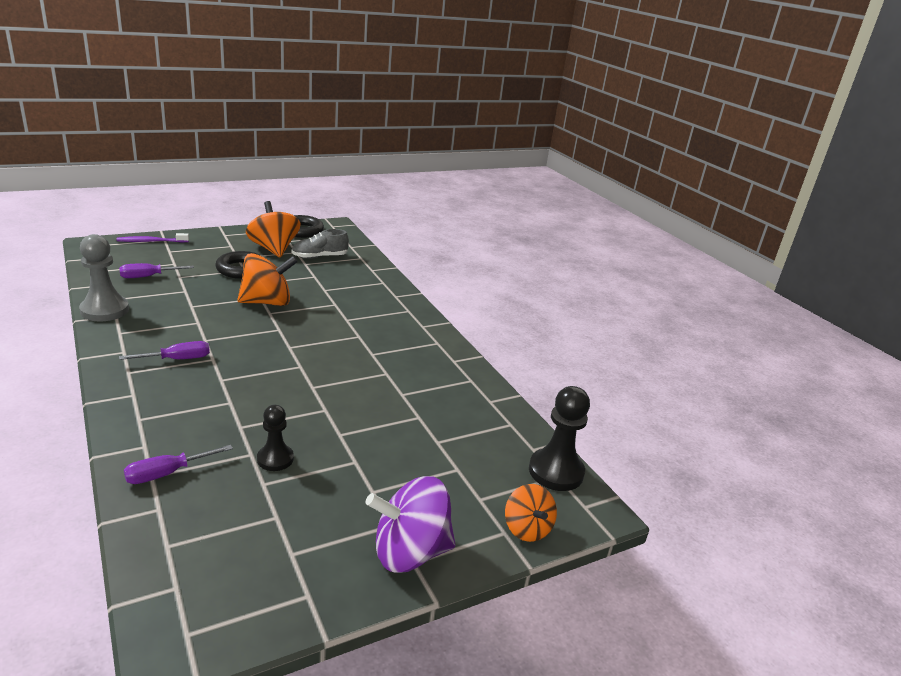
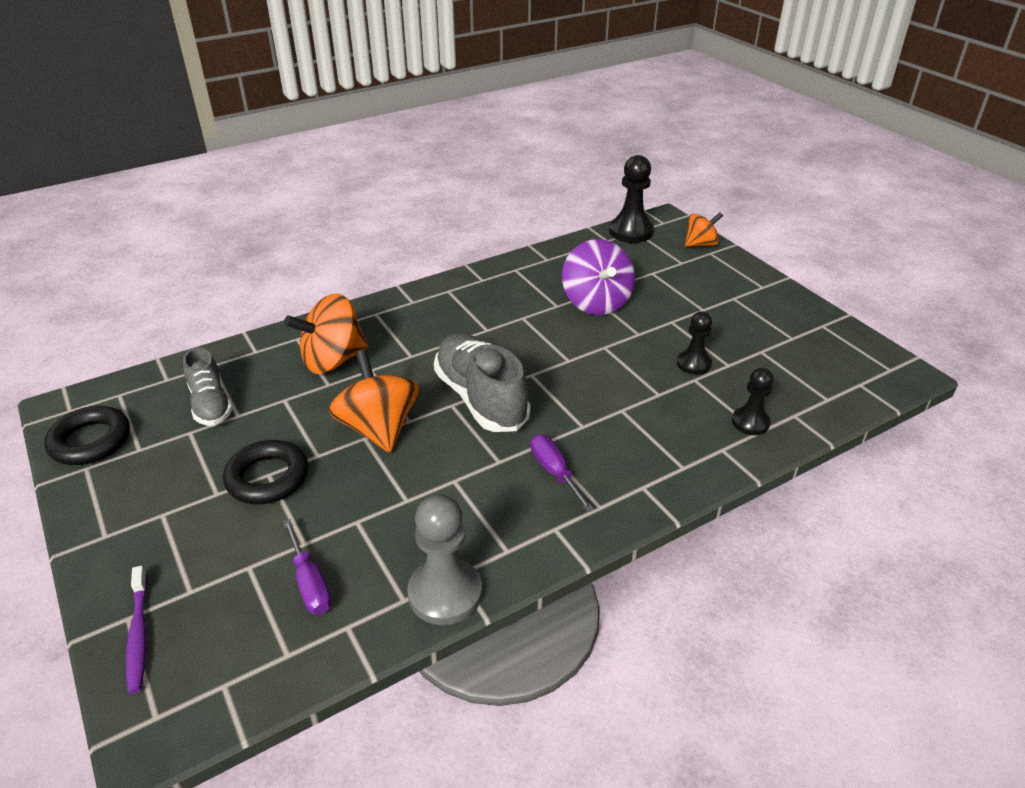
camera: 90 degrees left, 10 degrees up
purple screwdriver [124,445,233,484] -> black pawn [732,368,773,435]
orange spinning top [246,201,301,257] -> orange spinning top moved to [284,294,368,374]
purple spinning top [366,476,456,573] -> purple spinning top moved to [562,239,635,315]
none -> grey shoe [434,333,530,432]

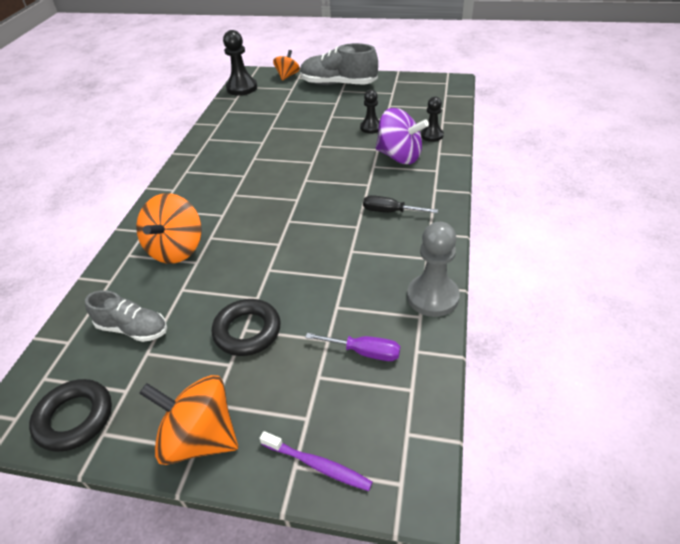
camera: 45 degrees left, 5 degrees up
orange spinning top [329,350,419,453] -> orange spinning top moved to [139,375,238,465]
grey shoe [434,333,530,432] -> grey shoe moved to [300,43,378,85]
purple screwdriver [531,434,594,512] -> black screwdriver [363,195,438,213]
purple spinning top [562,239,635,315] -> purple spinning top moved to [376,108,429,164]

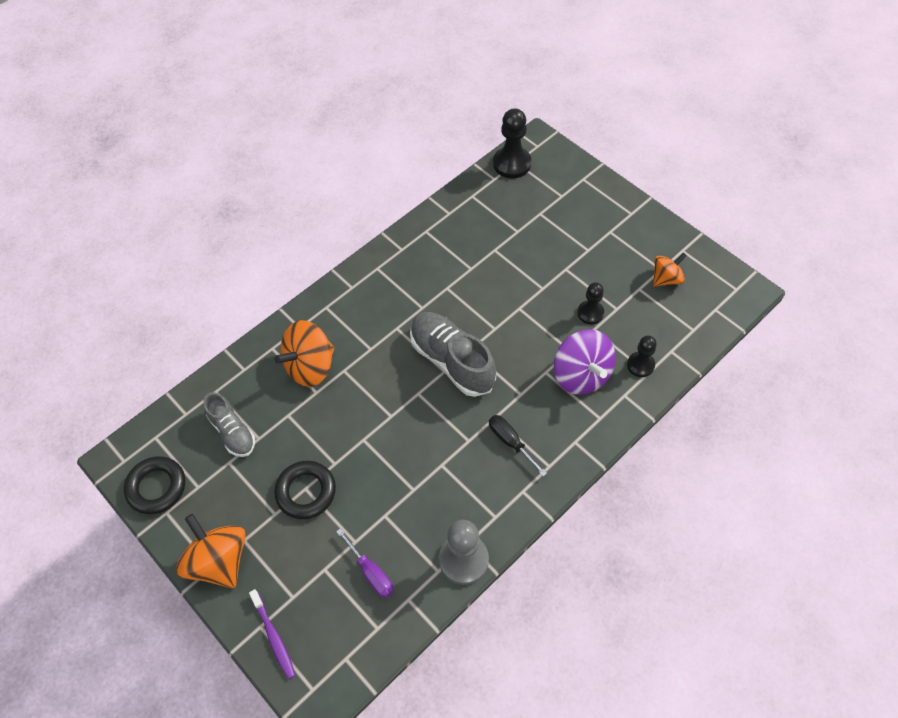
camera: 35 degrees right, 15 degrees up
orange spinning top [273,50,300,81] -> orange spinning top moved to [653,252,687,287]
grey shoe [300,43,378,85] -> grey shoe moved to [410,312,496,397]

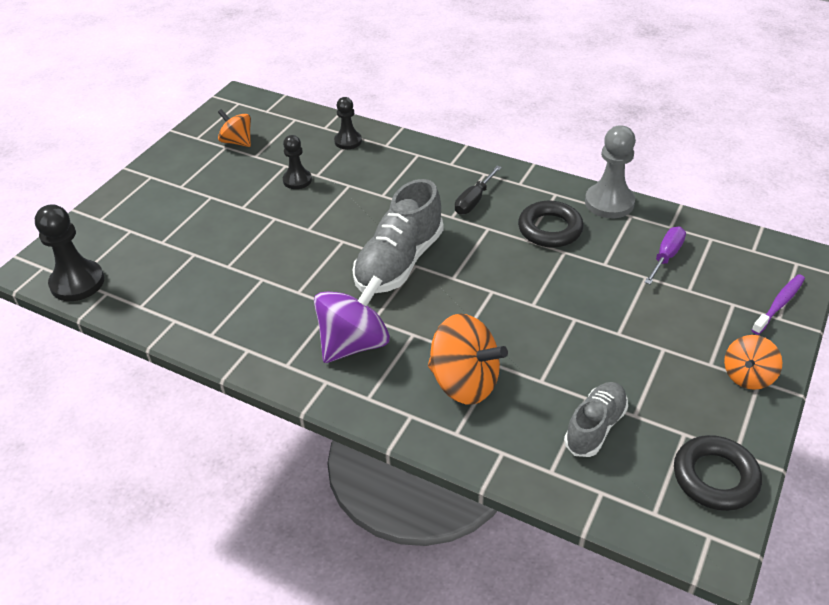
camera: 110 degrees left, 15 degrees down
orange spinning top [176,514,246,588] -> orange spinning top [724,335,783,390], size x0.60
black ring [274,461,336,519] -> black ring moved to [518,201,584,248]
purple spinning top [554,329,616,395] -> purple spinning top moved to [314,276,390,363]

